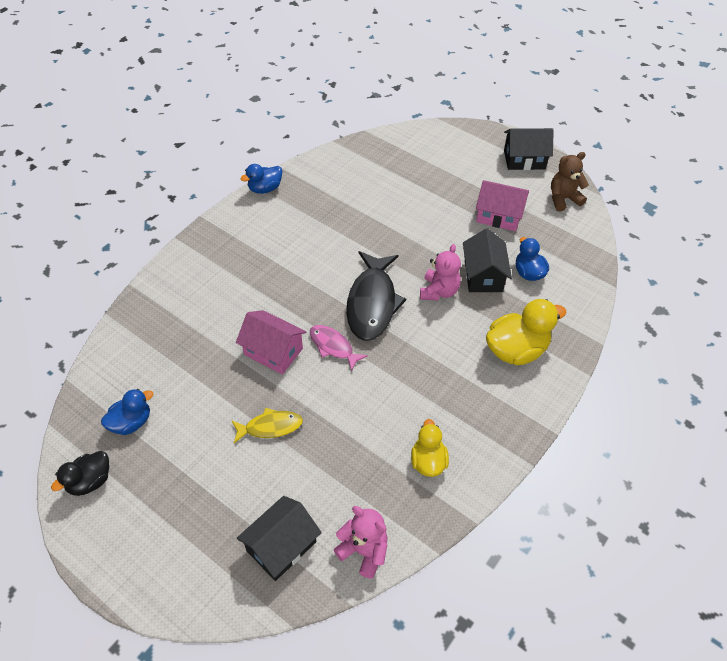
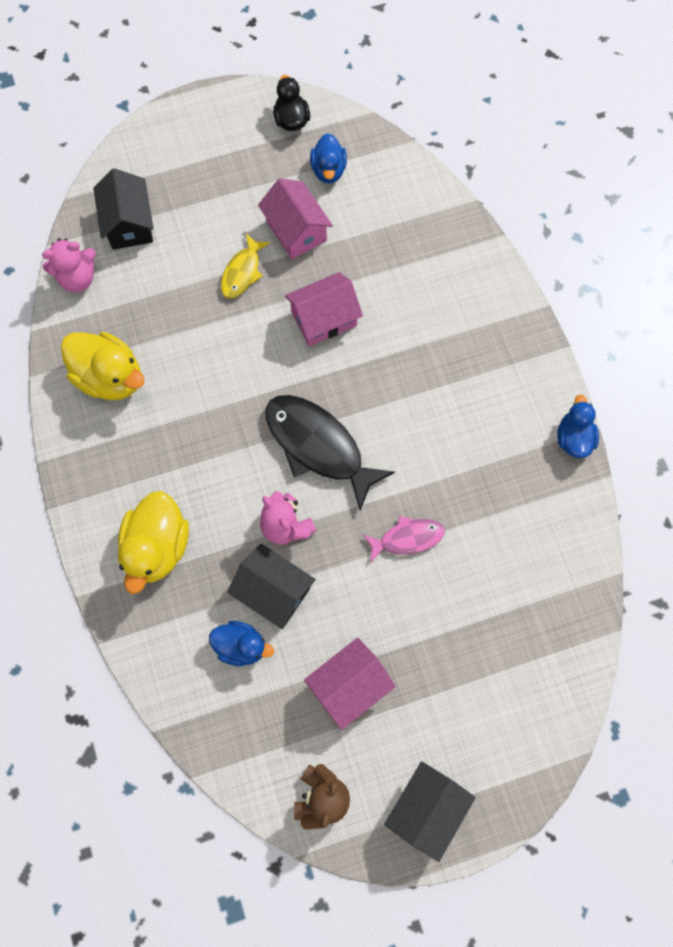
camera: 125 degrees right, 20 degrees up
pink fish [310,325,368,371] -> pink fish moved to [363,516,445,563]
yellow duck [411,419,449,477] -> yellow duck [61,332,145,400], size x1.61
none -> pink house [258,178,333,259]

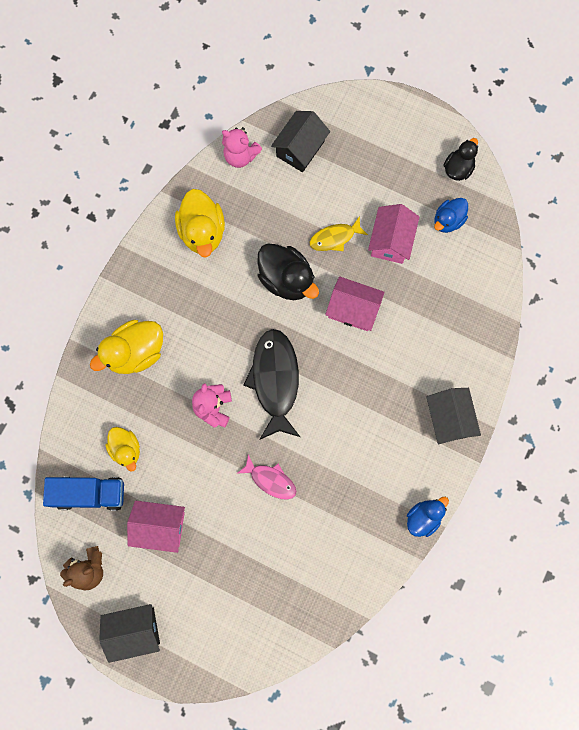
camera: 45 degrees right, 5 degrees up
blue duck [209,621,274,666] -> yellow duck [106,427,140,472]
black house [227,544,316,629] -> black house moved to [426,388,481,444]
none -> blue truck [43,477,124,511]
none -> black duck [257,243,319,300]

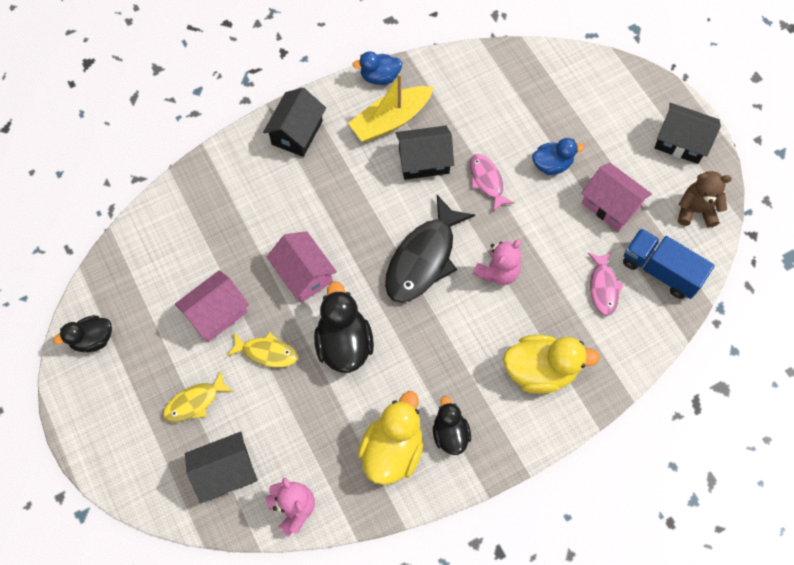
camera: 145 degrees left, 10 degrees down
yellow duck [106,427,140,472] -> pink fish [588,253,624,316]
blue duck [434,198,468,233] -> blue duck moved to [532,138,584,175]
none -> yellow fish [163,371,234,422]
none -> yellow boat [348,73,434,142]
none -> black house [396,126,454,180]
none -> black duck [433,396,471,455]

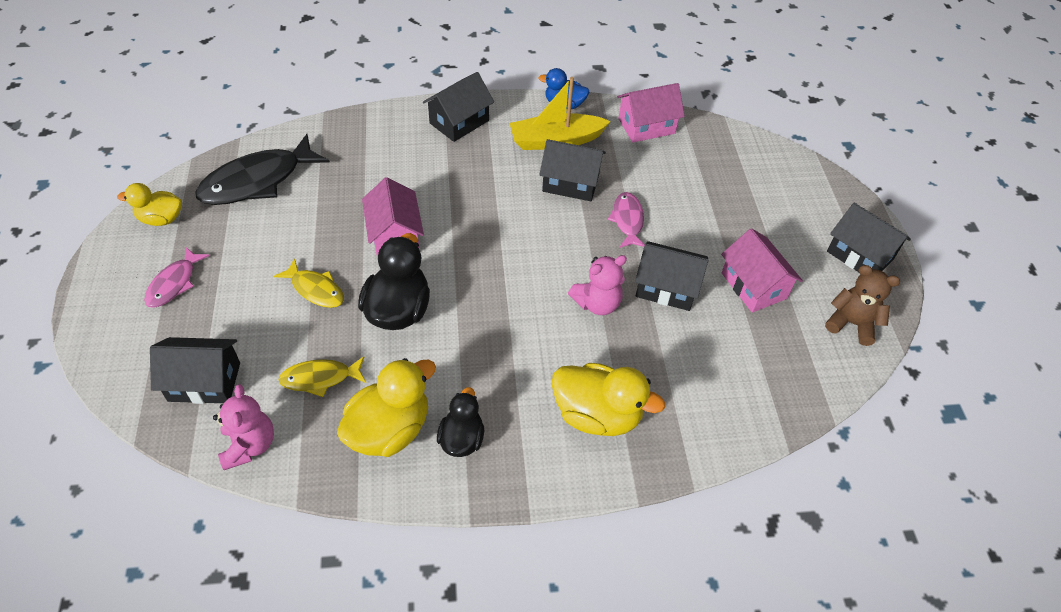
camera: 20 degrees right, 15 degrees down
black duck [53,315,112,352] -> yellow duck [117,183,182,226]
yellow fish [163,371,234,422] -> yellow fish moved to [278,356,366,397]
pink house [175,270,249,342] -> pink house moved to [617,83,685,143]
black fish [385,195,475,303] -> black fish moved to [195,134,330,205]
blue duck [532,138,584,175] -> none
pink fish [588,253,624,316] -> pink fish moved to [144,246,210,308]
blue truck [623,228,715,299] -> none
none -> black house [635,241,708,311]

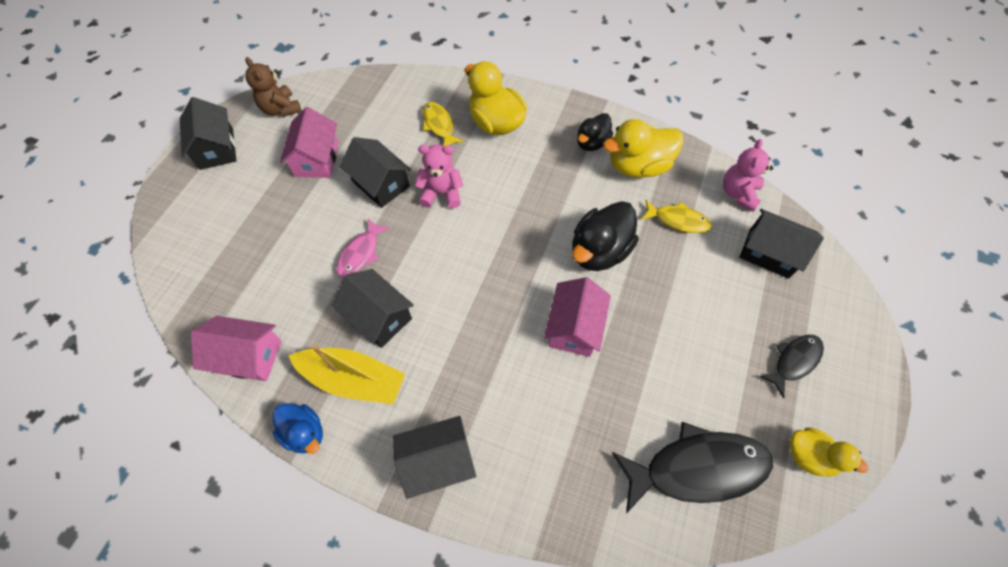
camera: 150 degrees left, 10 degrees up
pink fish [144,246,210,308] -> black fish [759,335,824,398]
yellow fish [274,258,344,308] -> yellow fish moved to [422,102,464,146]

